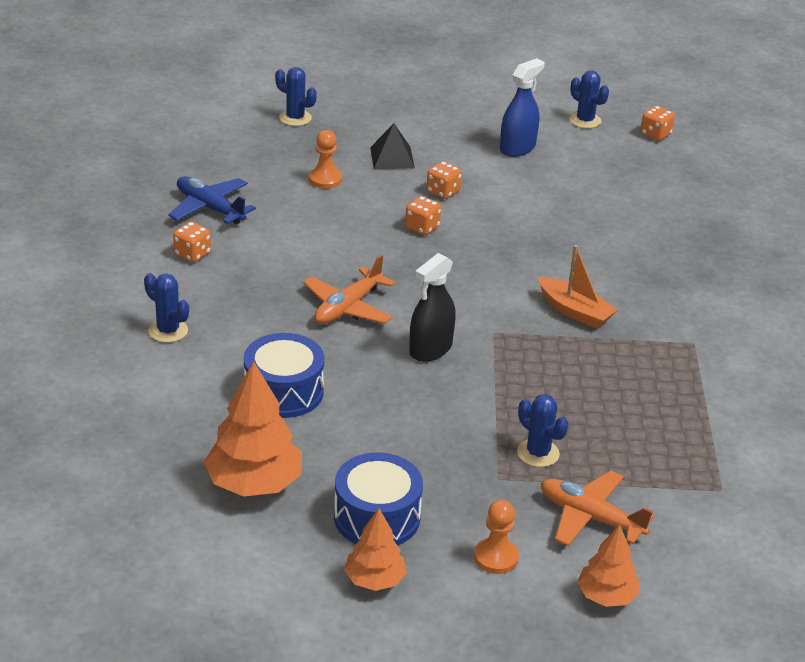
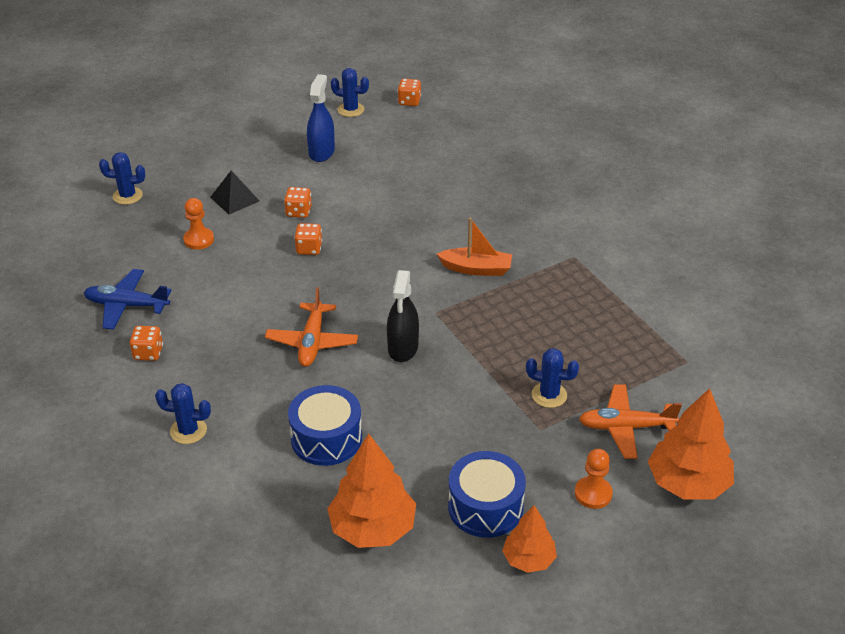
camera: 30 degrees left, 5 degrees up
orange tree [577,524,640,607] -> orange tree [648,388,734,500], size x1.67

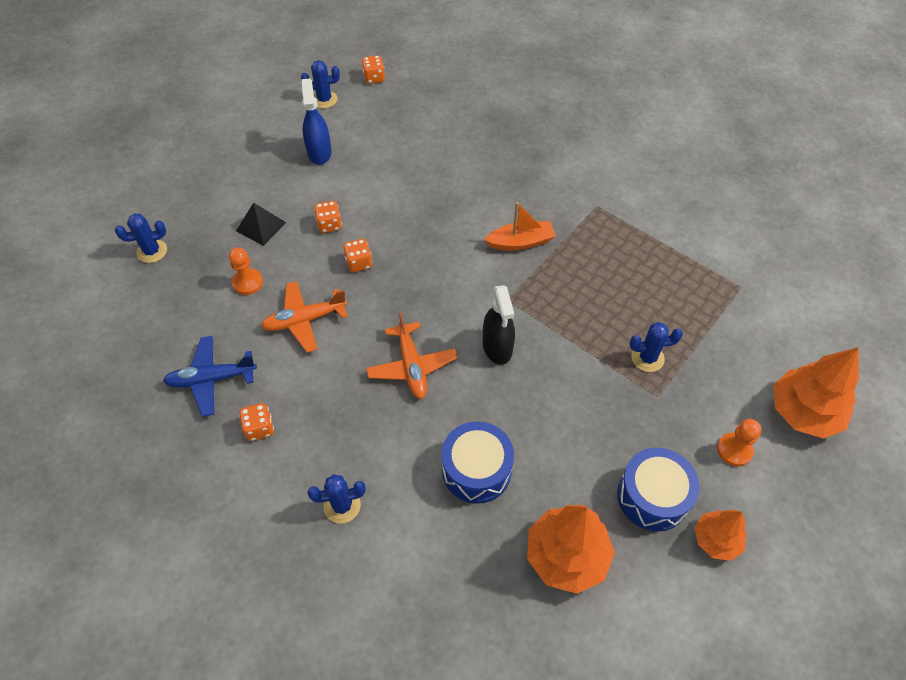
camera: 20 degrees left, 15 degrees up
orange plane [579,384,682,459] -> orange plane moved to [261,281,348,353]

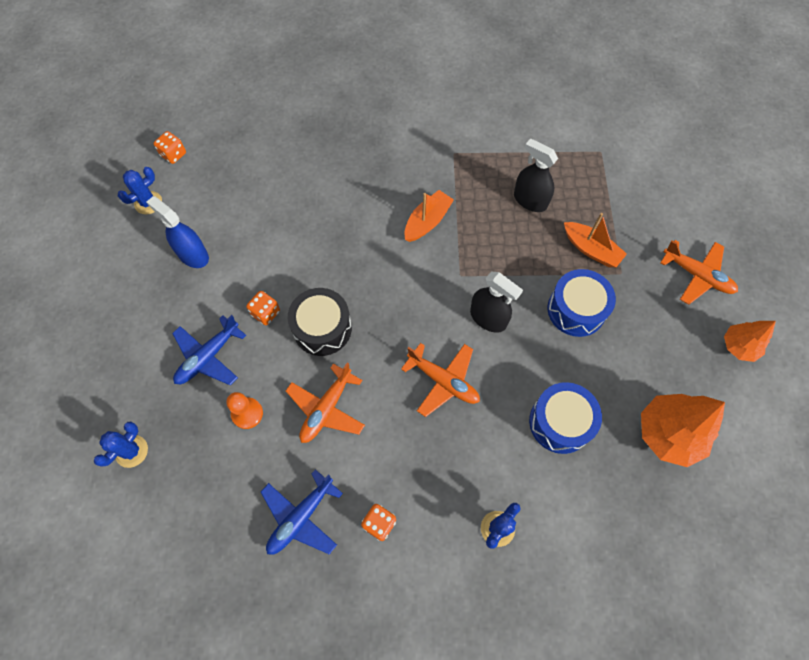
camera: 40 degrees left, 10 degrees up
black pyramid [236,203,286,246] -> blue plane [172,315,246,385]
orange dice [343,239,372,272] -> black drum [288,288,352,356]
blue drum [617,448,700,531] -> blue drum moved to [547,269,616,337]
blue cactus [630,322,683,372] -> orange boat [564,213,627,267]
orange pawn [717,419,762,467] -> orange plane [660,240,738,305]
orange tree [774,347,859,439] -> none
none -> black spray bottle [514,138,558,212]

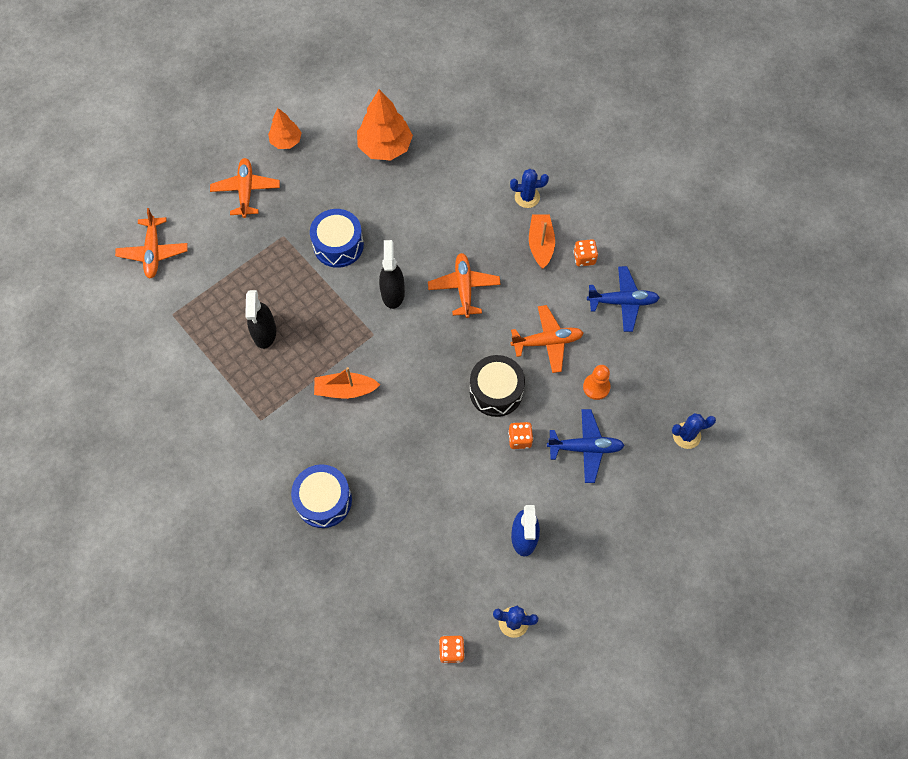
camera: 130 degrees left, 0 degrees up
blue drum [529,382,602,454] -> blue drum moved to [291,464,352,528]
orange boat [564,213,627,267] -> orange boat moved to [529,214,555,269]
none -> orange plane [115,208,188,278]

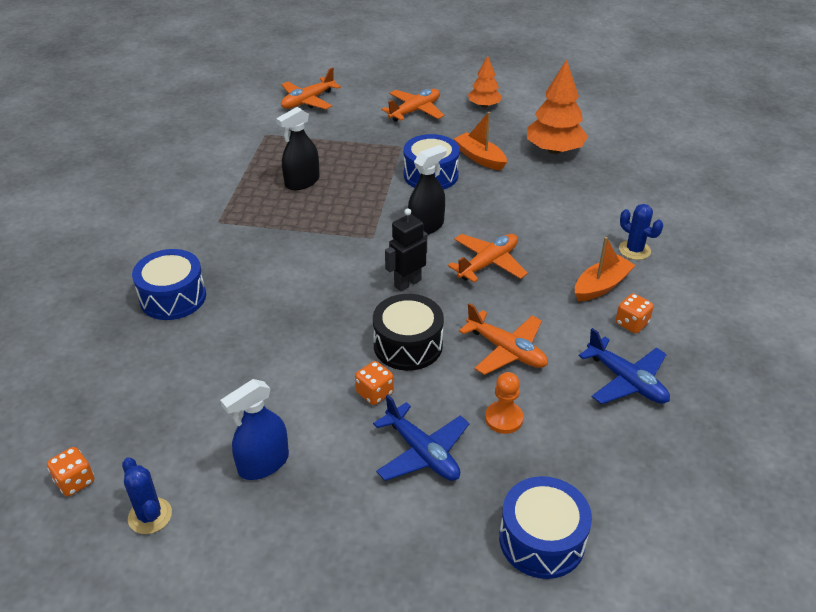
camera: 50 degrees right, 25 degrees down
orange boat [314,367,380,399] -> orange boat moved to [454,112,507,170]
blue cactus [672,413,716,449] -> blue drum [499,476,592,579]
none -> black robot [385,208,427,291]

